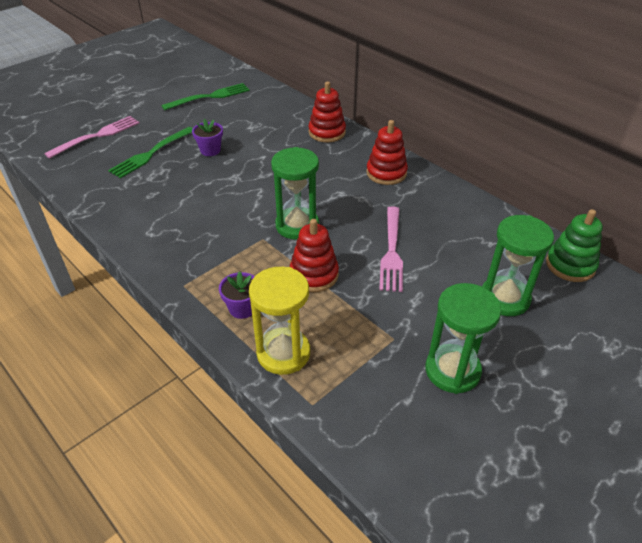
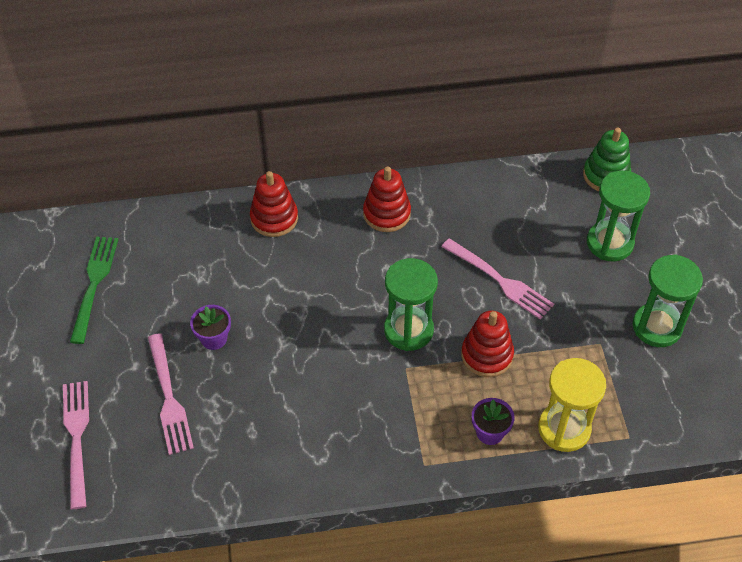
camera: 55 degrees left, 10 degrees up
green fork [108,127,193,178] -> pink fork [148,333,194,455]

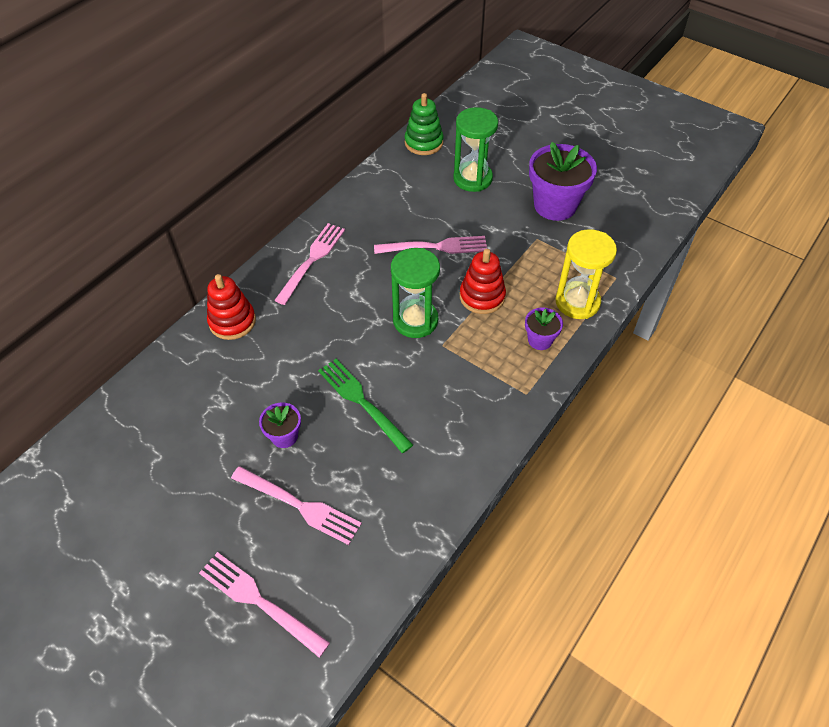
camera: 45 degrees left, 0 degrees up
green fork [70,237,118,344] -> green fork moved to [318,359,413,453]
red stacking toy [363,166,411,232] -> pink fork [274,223,345,305]
green hourglass [633,254,703,347] -> purple flower pot [529,142,597,221]

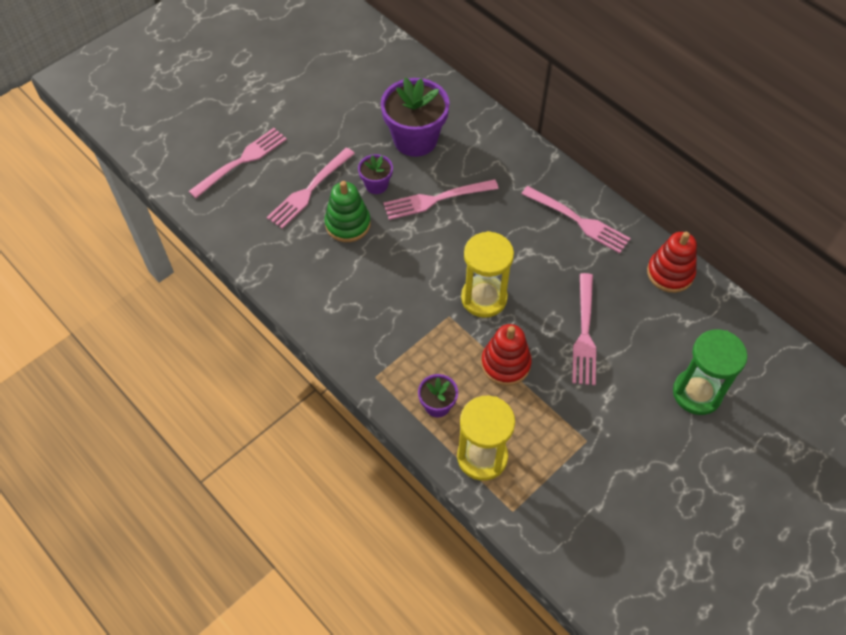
camera: 100 degrees right, 5 degrees up
red stacking toy [207,274,256,340] -> red stacking toy moved to [647,232,697,293]
green fork [318,359,413,453] -> none
green hourglass [391,248,440,338] -> yellow hourglass [461,231,514,318]
green stacking toy [405,93,443,155] -> green stacking toy moved to [325,181,371,242]
purple flower pot [529,142,597,221] -> purple flower pot moved to [381,77,450,157]
none -> pink fork [383,179,499,220]

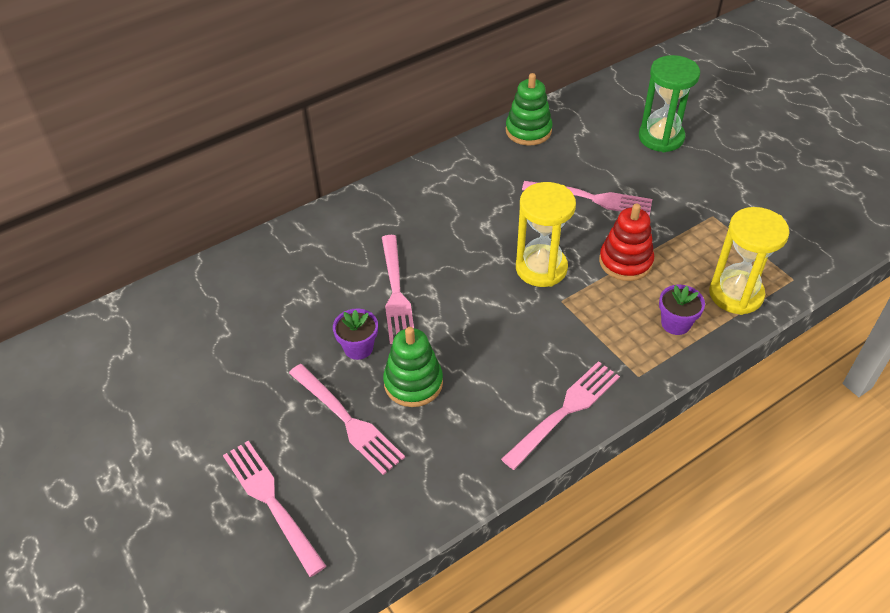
camera: 80 degrees left, 10 degrees down
purple flower pot [381,77,450,157] -> none
pink fork [522,186,631,253] -> pink fork moved to [501,361,620,470]
red stacking toy [647,232,697,293] -> green stacking toy [506,73,552,145]

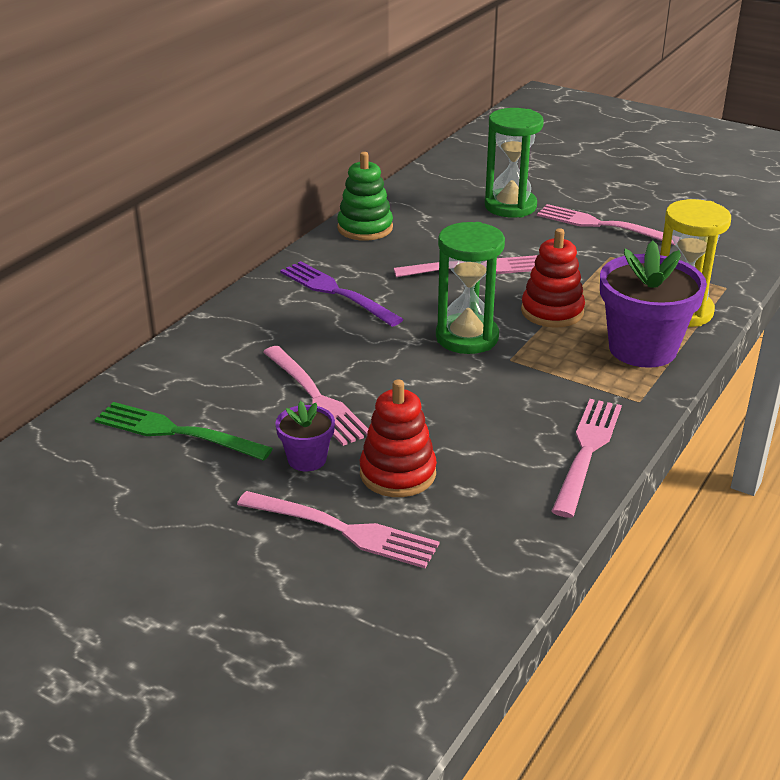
camera: 25 degrees left, 15 degrees down
pink fork [223,441,326,577] -> pink fork moved to [537,204,675,245]
green stacking toy [383,327,443,407] -> red stacking toy [360,380,437,497]
yellow hourglass [516,182,576,287] -> green hourglass [436,222,505,354]
purple flower pot [659,285,705,335] -> purple flower pot [600,240,707,368], size x1.98
none -> green fork [94,402,273,461]
none -> purple fork [280,261,403,327]

